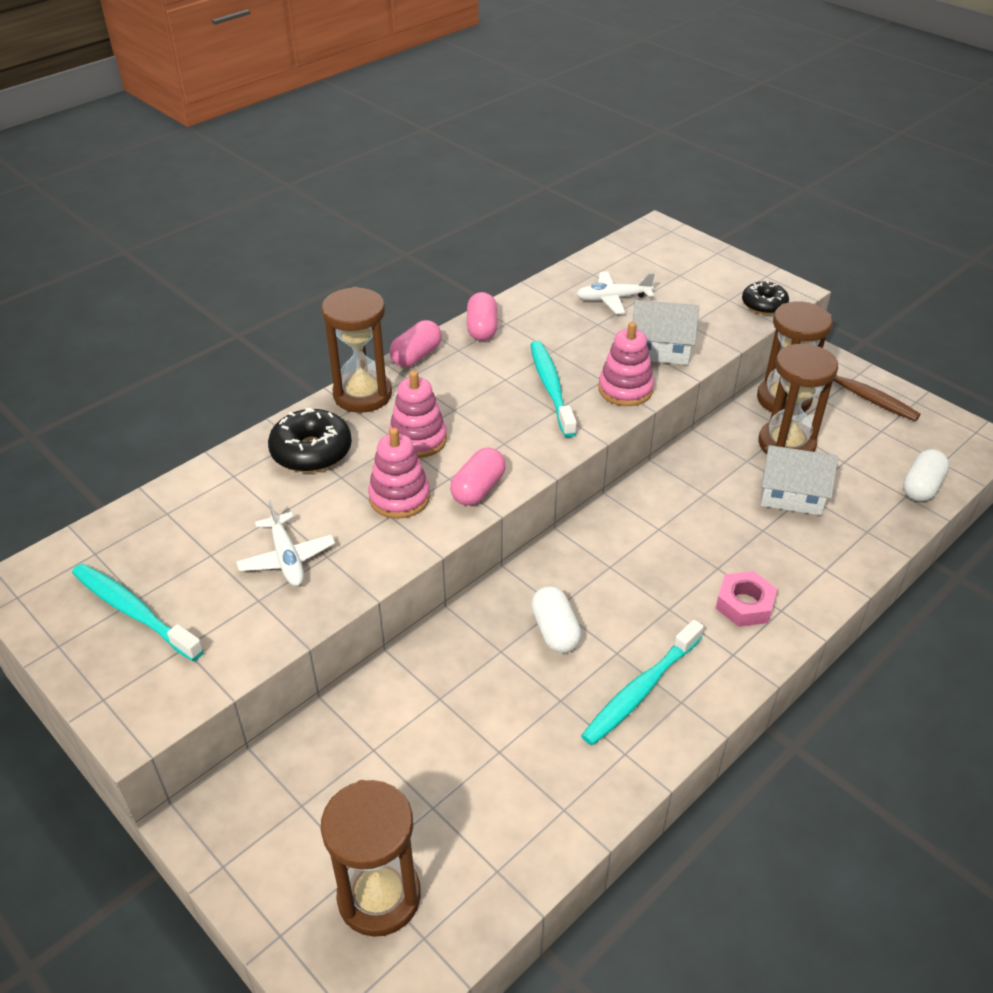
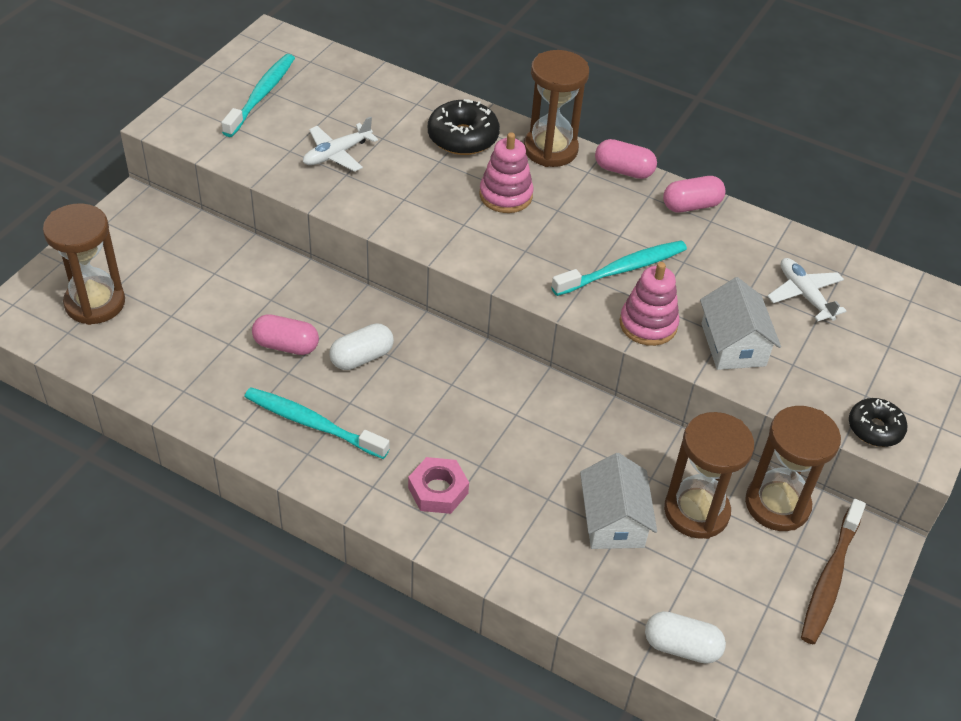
camera: 70 degrees right, 5 degrees up
pink stacking toy [368,428,430,519] -> none
pink capsule [450,448,506,506] -> pink capsule moved to [252,314,319,355]

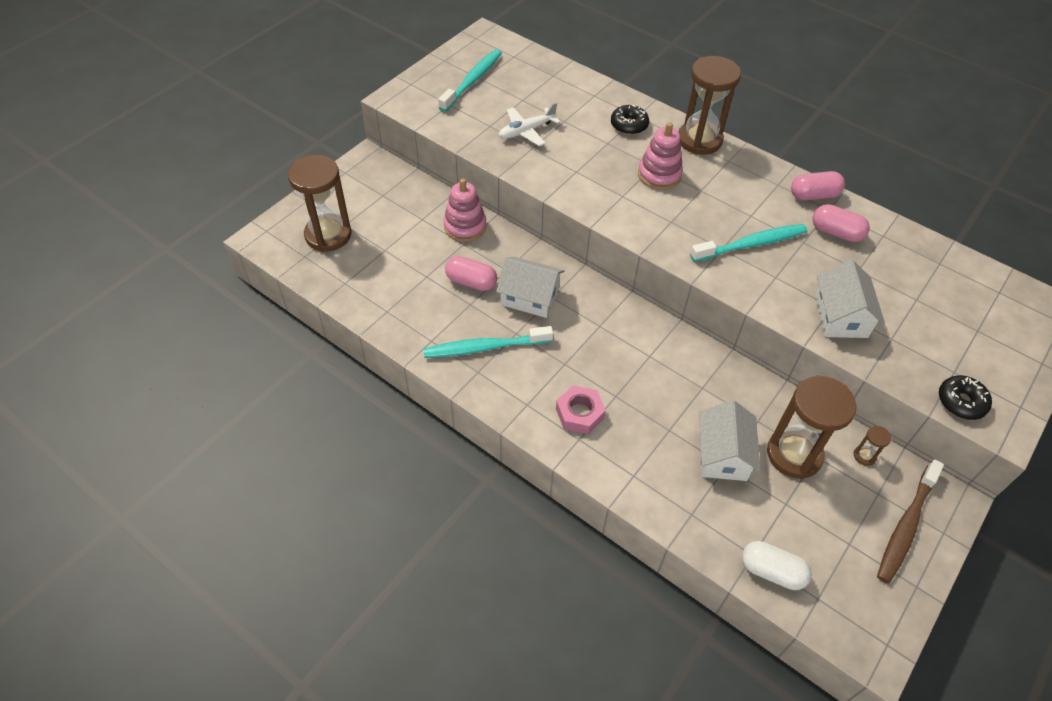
camera: 10 degrees right, 5 degrees up
turquoise toothbrush [244,387,389,459] -> turquoise toothbrush turned 45 degrees counterclockwise [423,326,553,358]
white capsule [329,323,394,370] -> white house [496,256,564,318]
black donut [428,99,500,155] -> black donut [611,105,649,135], size x0.66
pink capsule [595,139,657,179] -> pink capsule moved to [812,204,870,242]
pink stacking toy [620,262,680,346] -> pink stacking toy moved to [443,178,486,242]
brown hourglass [745,406,841,531] -> brown hourglass [853,426,891,466], size x0.40
white plane [767,258,846,321] -> none

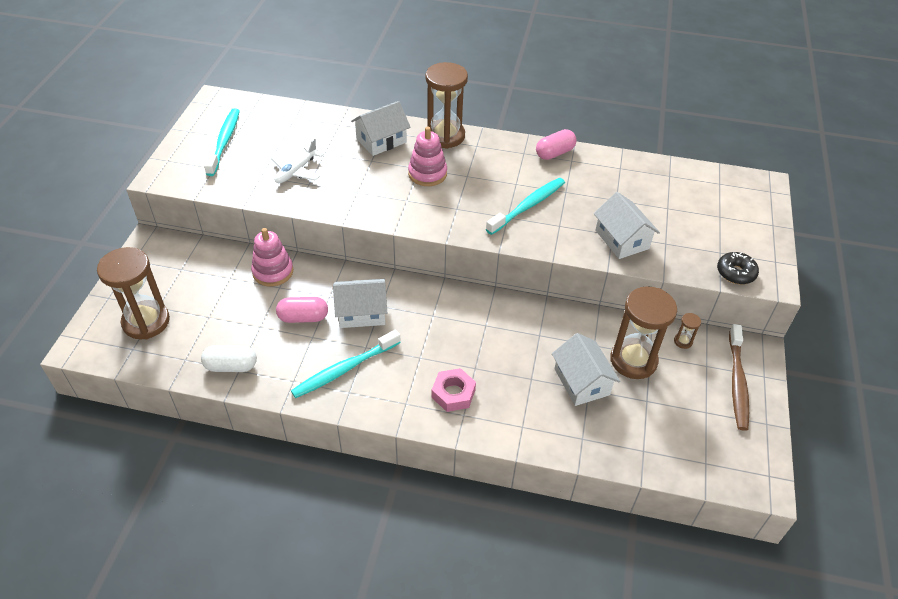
camera: 25 degrees left, 5 degrees down
black donut [611,105,649,135] -> white house [351,101,411,156]
white capsule [742,541,812,590] -> white capsule moved to [201,345,257,372]
pink capsule [812,204,870,242] -> none

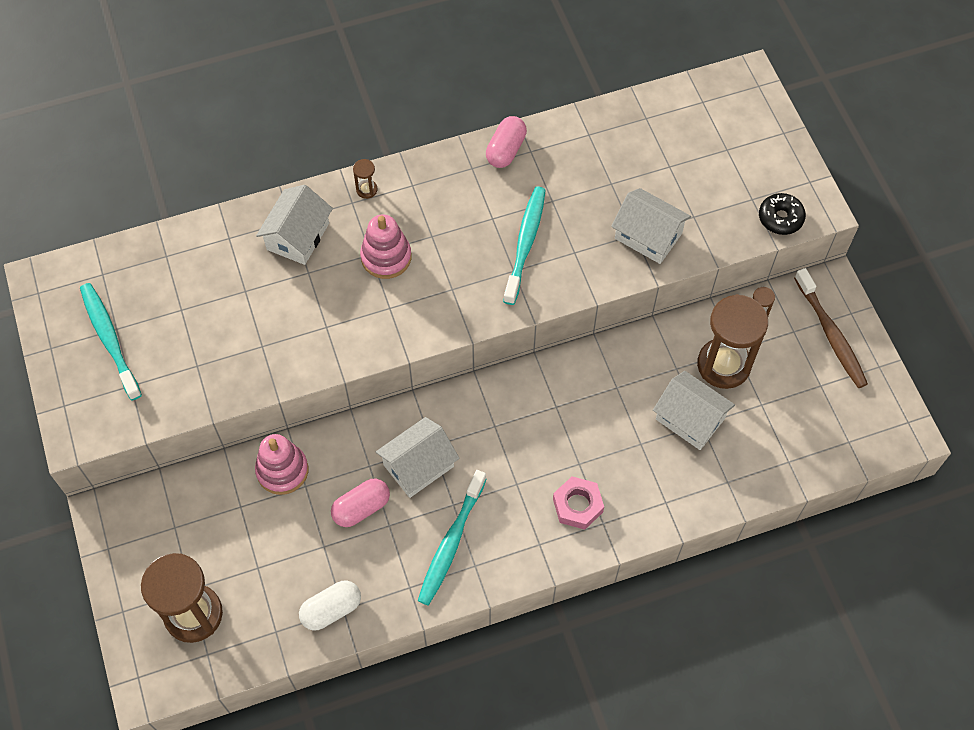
camera: 30 degrees left, 15 degrees up
white plane [271,139,324,183] -> none
brown hourglass [426,62,468,149] -> brown hourglass [353,159,378,199], size x0.40

